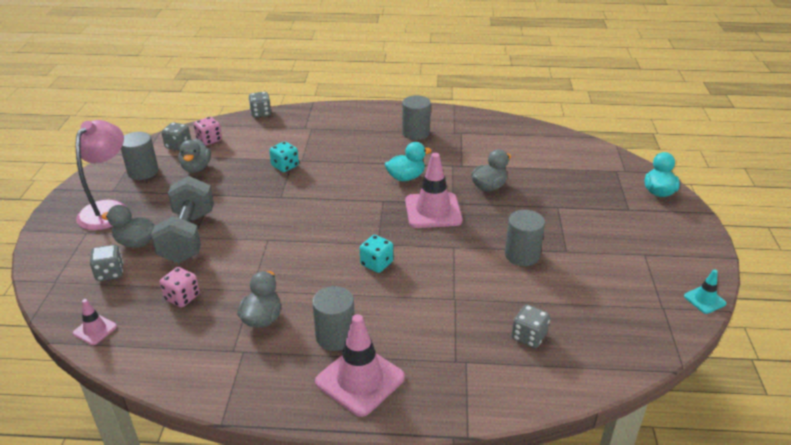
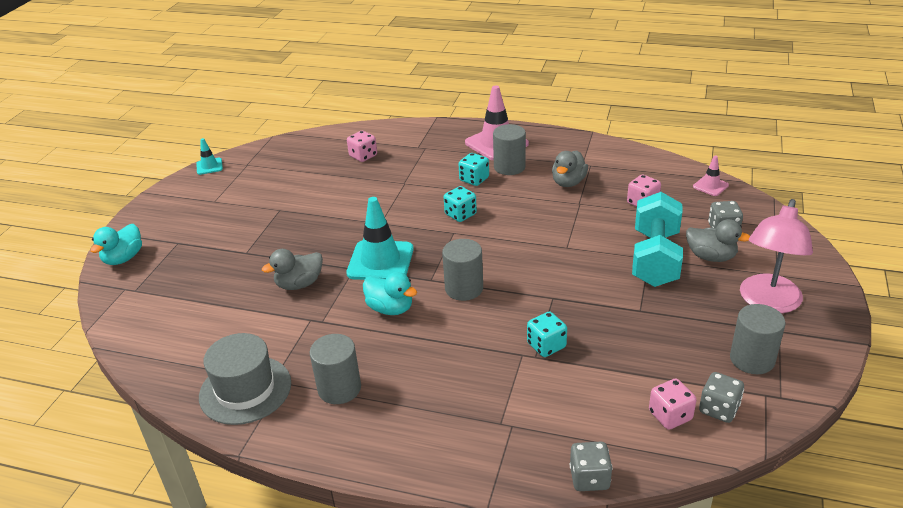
camera: 165 degrees left, 0 degrees up
grey dumbbell [151,176,214,263] -> turquoise dumbbell [632,192,683,287]
grey duck [178,139,211,173] -> none
turquoise duck [385,142,432,181] -> turquoise duck turned 135 degrees counterclockwise [363,272,417,315]
pink traffic cone [405,153,462,228] -> turquoise traffic cone [346,197,414,280]
grey cylinder [505,210,545,266] -> grey cylinder moved to [442,239,483,301]
grey dice [512,304,550,348] -> pink dice [347,131,377,162]
none -> grey hat [199,333,291,425]
none -> turquoise dice [459,153,489,186]

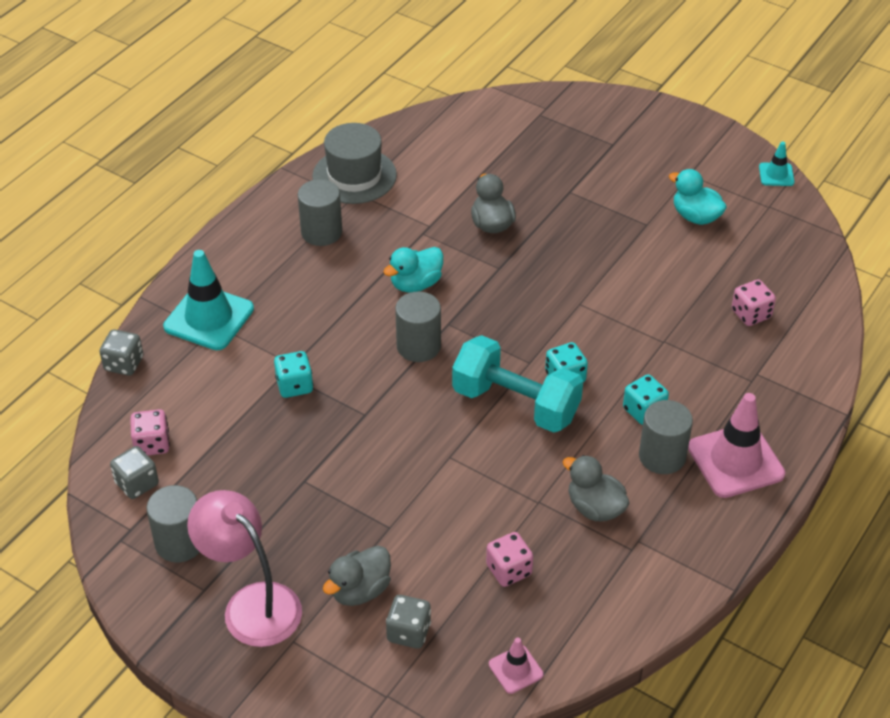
camera: 105 degrees right, 10 degrees up
turquoise duck [90,224,142,265] -> turquoise duck moved to [669,169,727,225]
turquoise traffic cone [346,197,414,280] -> turquoise traffic cone moved to [163,250,254,350]
turquoise dumbbell [632,192,683,287] -> turquoise dumbbell moved to [452,335,583,433]

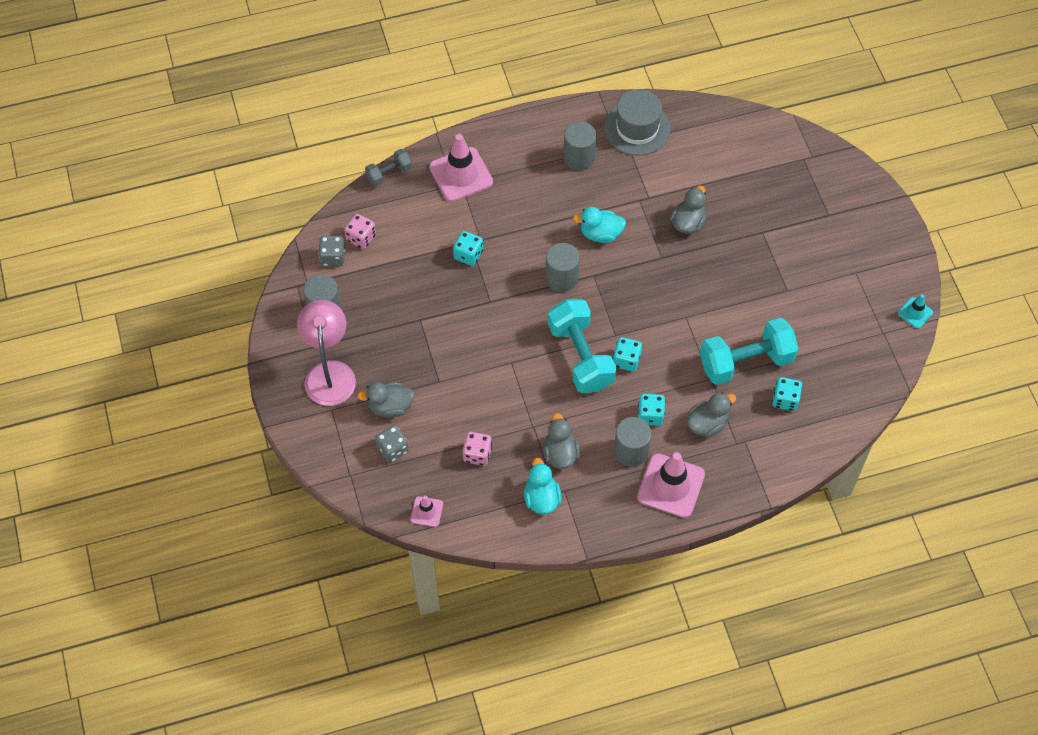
camera: 40 degrees right, 15 degrees up
grey dice [99,329,143,376] -> grey dumbbell [365,149,412,187]
turquoise traffic cone [163,250,254,350] -> pink traffic cone [429,134,493,202]
turquoise duck [669,169,727,225] -> turquoise duck moved to [524,458,562,514]
pink dice [732,280,776,326] -> turquoise dice [772,377,802,411]
none -> grey duck [687,392,736,437]
none -> turquoise dumbbell [700,318,799,385]

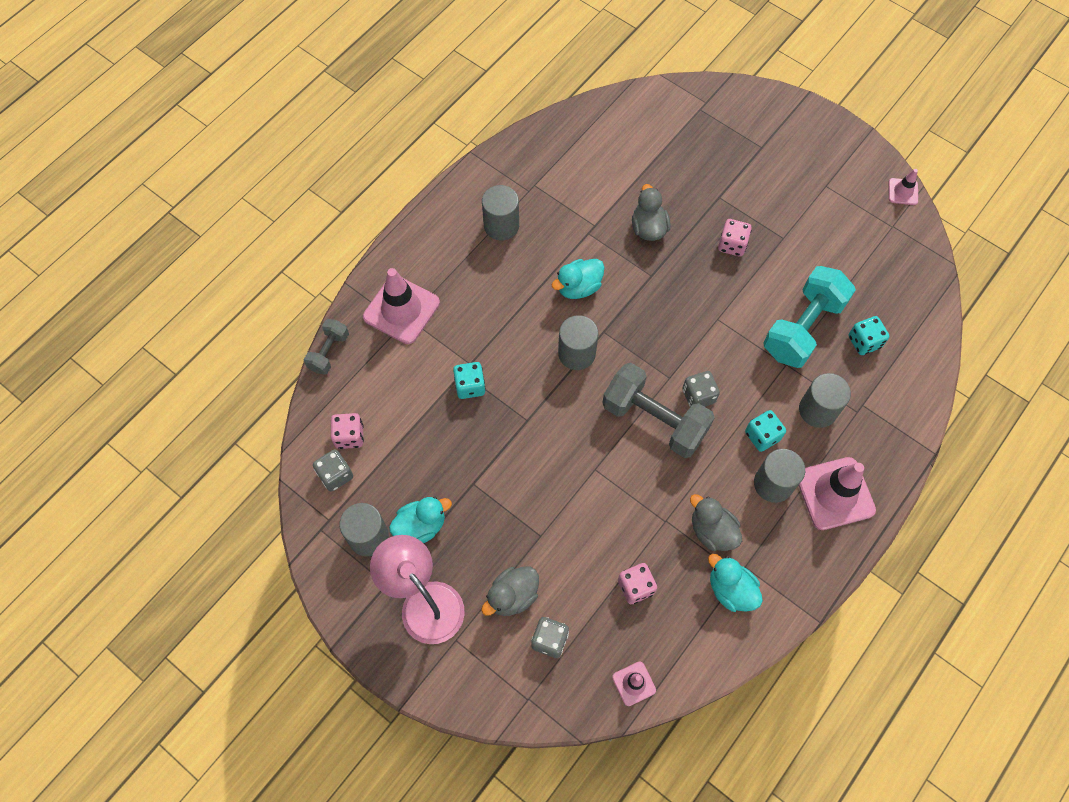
camera: 35 degrees left, 5 degrees up
turquoise dumbbell [548,299,617,393] -> grey dumbbell [602,363,715,458]
grey hat [604,89,671,156] -> none
turquoise dice [613,337,642,371] -> grey dice [682,371,720,407]
grey duck [687,392,736,437] -> grey cylinder [799,373,851,428]
turquoise traffic cone [898,294,933,329] -> pink traffic cone [889,169,918,205]
none -> turquoise duck [389,497,452,543]
none -> pink dice [718,219,752,256]

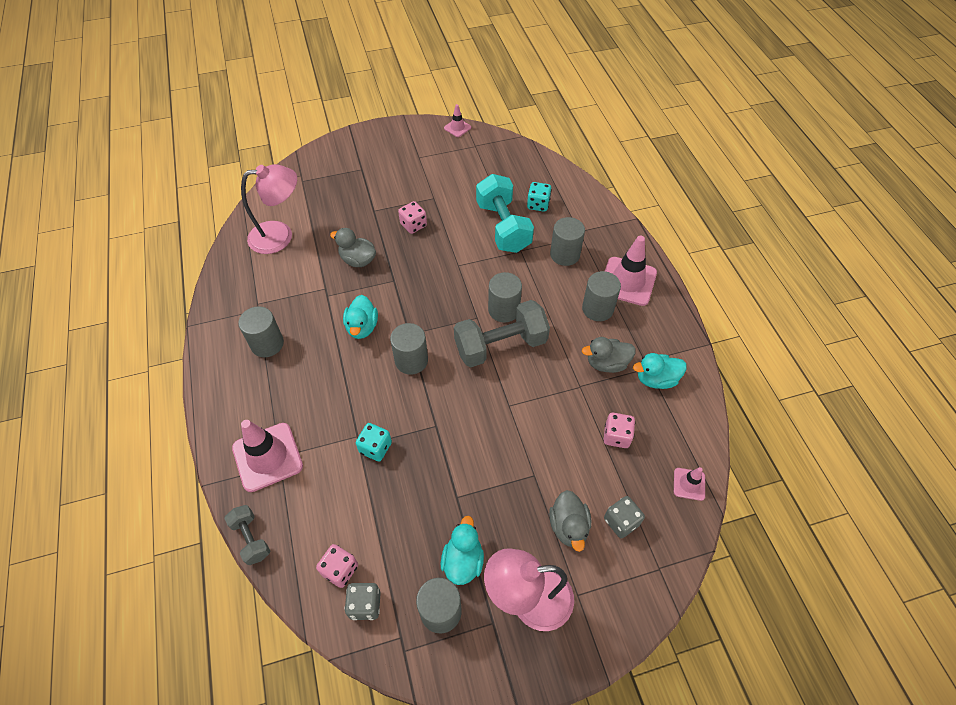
camera: 55 degrees left, 10 degrees down
grey dice [682,371,720,407] -> grey cylinder [488,272,522,323]
turquoise dice [745,410,786,452] -> none
none -> pink lamp [241,164,297,254]

